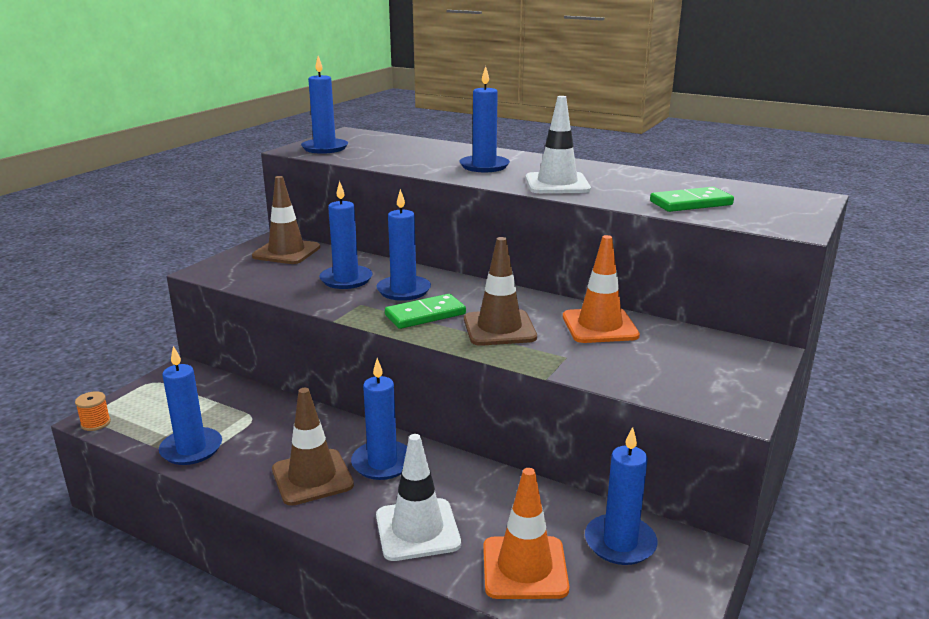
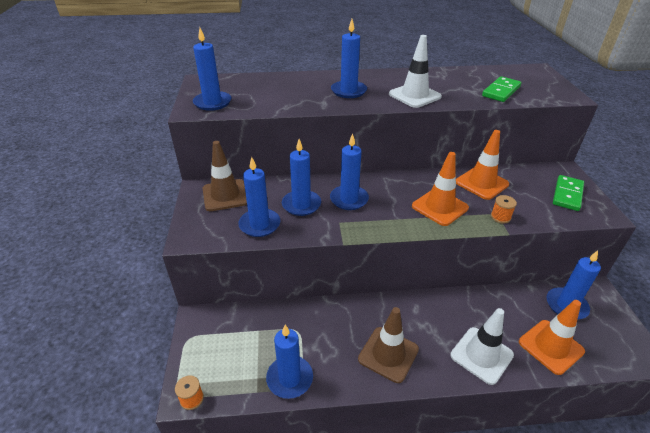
camera: 35 degrees left, 15 degrees up
blue candle [351,358,407,480] -> blue candle moved to [238,157,280,237]
green domino [385,294,466,329] -> green domino moved to [553,175,584,211]
brown traffic cone [464,237,537,346] -> orange traffic cone [412,152,469,226]
none -> orange spool [491,195,517,224]

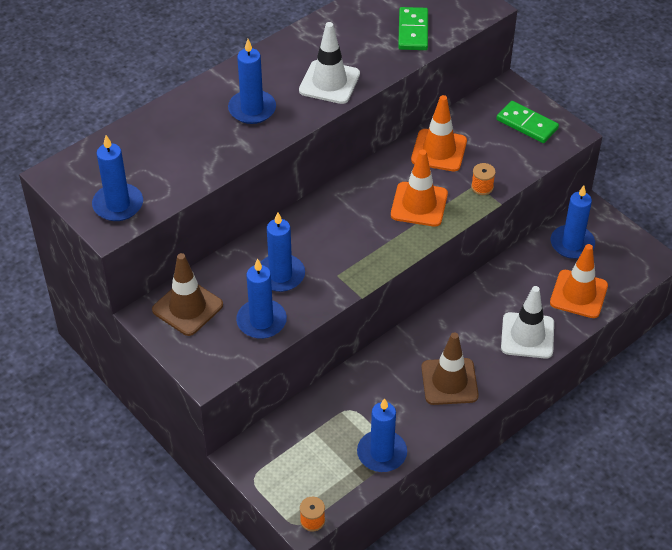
camera: 35 degrees left, 10 degrees up
blue candle [330,133,369,210] -> none
green domino [553,175,584,211] -> green domino turned 45 degrees counterclockwise [496,101,559,143]

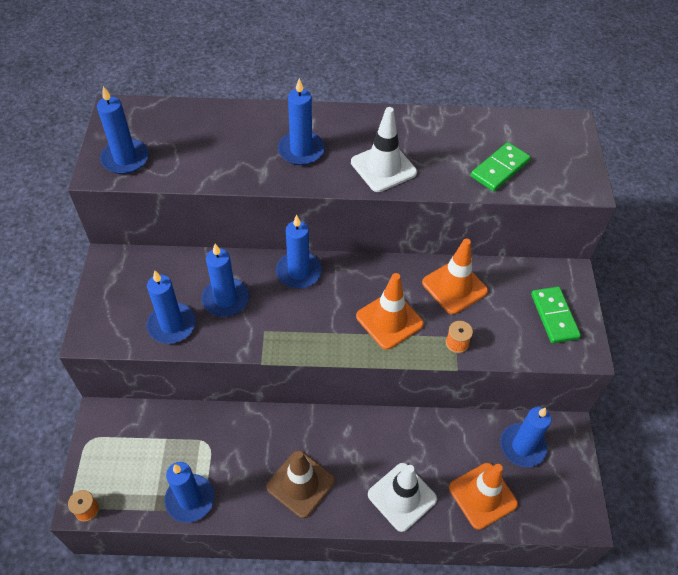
camera: 40 degrees right, 5 degrees up
brown traffic cone [152,253,223,336] -> none
none -> blue candle [276,215,322,288]

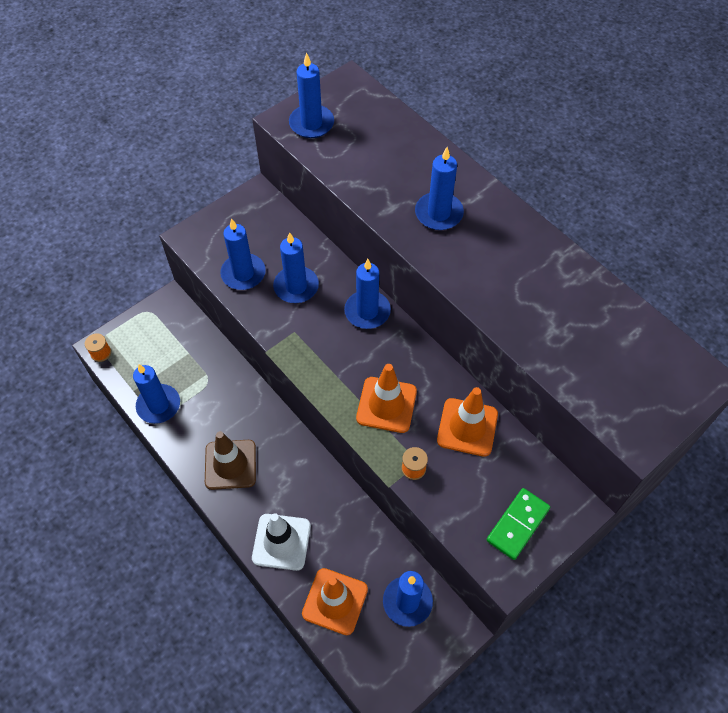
camera: 50 degrees right, 5 degrees up
white traffic cone [351,107,417,192] -> none
green domino [471,142,531,191] -> none

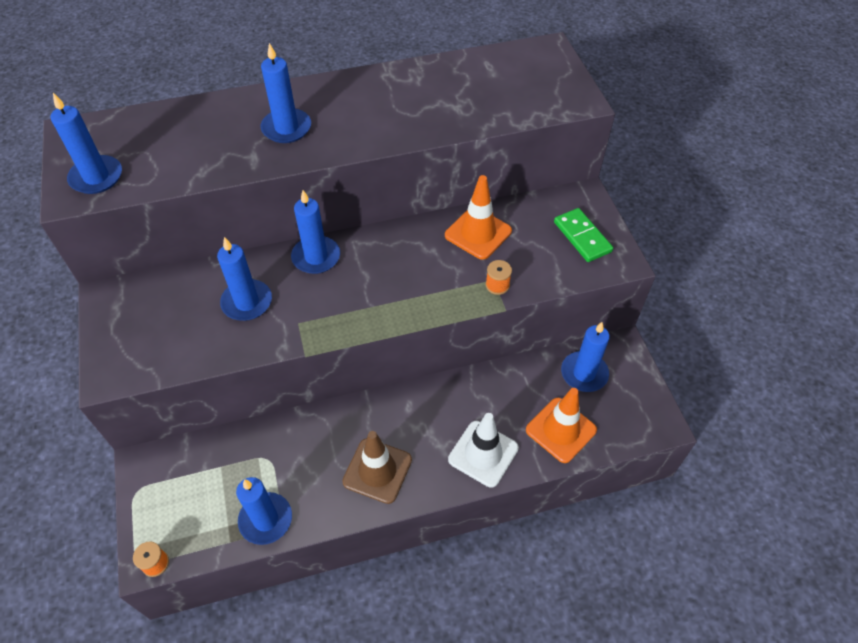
camera: 65 degrees left, 5 degrees down
blue candle [220,218,266,290] -> none
orange traffic cone [356,364,417,433] -> none

